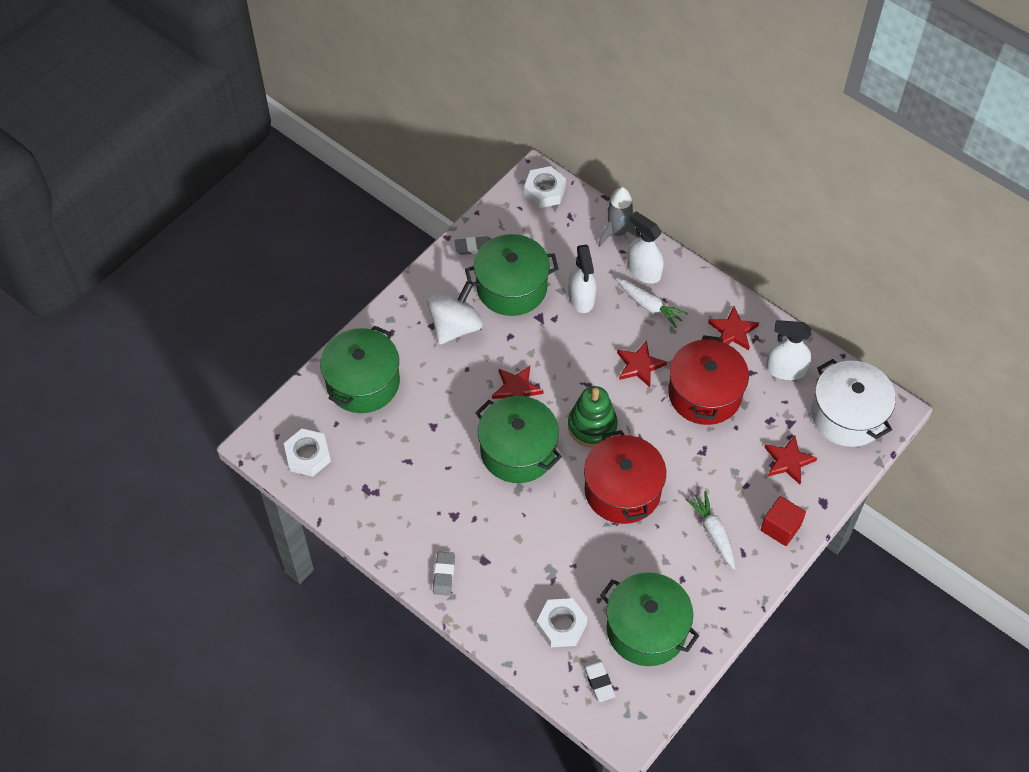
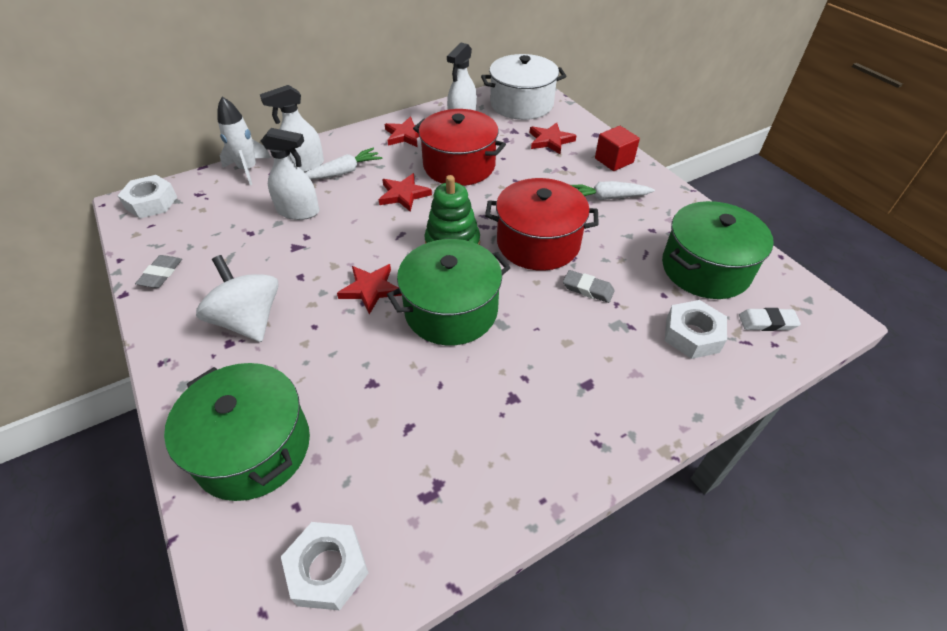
camera: 70 degrees left, 10 degrees down
grey eraser [433,552,455,596] -> grey eraser moved to [563,270,615,303]
green pot [465,234,559,316] -> none
grey rocket [598,187,641,247] -> white rocket [218,97,271,185]

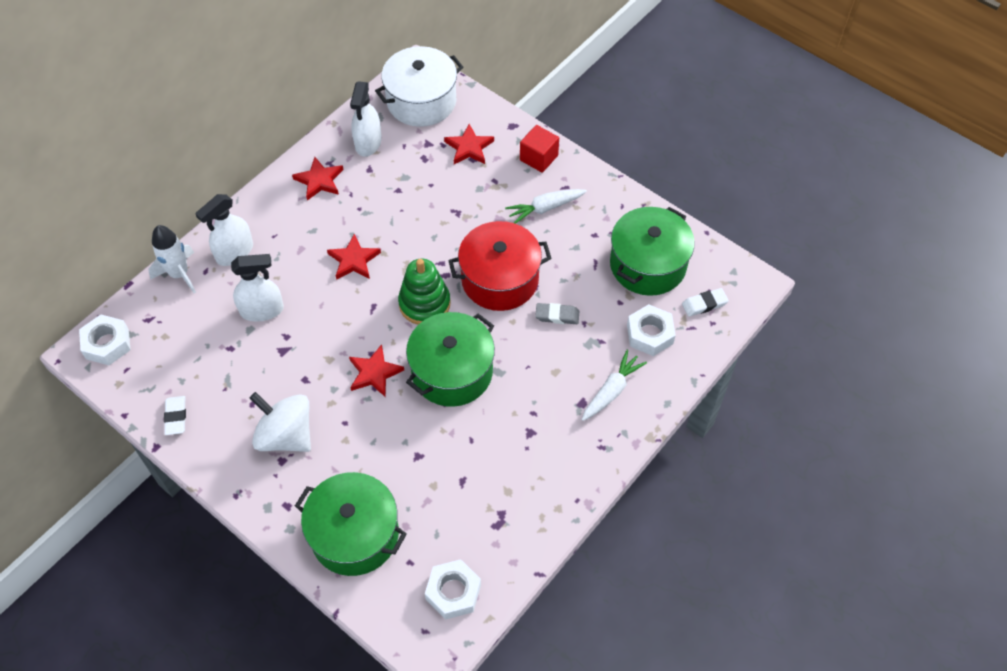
camera: 20 degrees left, 10 degrees up
grey eraser [135,255,182,288] -> white eraser [164,396,186,435]
white carrot [305,148,382,180] -> white carrot moved to [582,350,647,421]
red pot [413,109,506,186] -> none

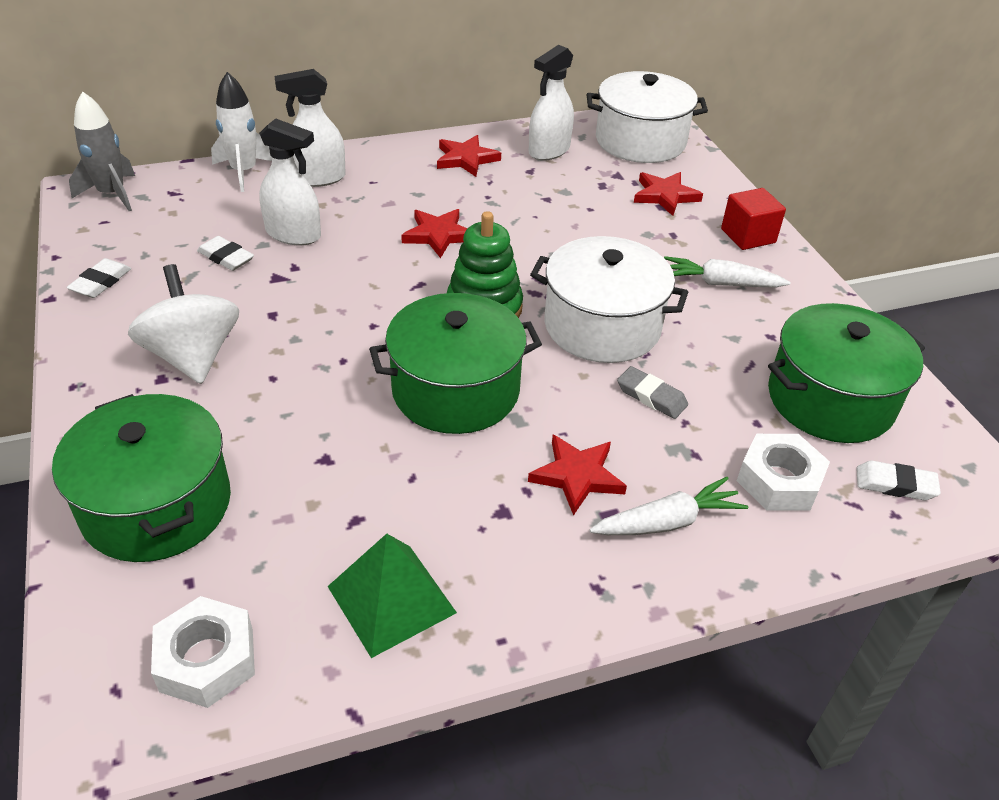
camera: 30 degrees right, 15 degrees down
white nut [79,314,131,365] -> grey rocket [69,91,135,211]
red star [349,344,404,397] -> red star moved to [528,435,627,516]
red pot [448,221,552,311] -> white pot [530,236,688,363]
none -> white eraser [197,236,254,271]
none -> green pyramid [327,534,457,658]

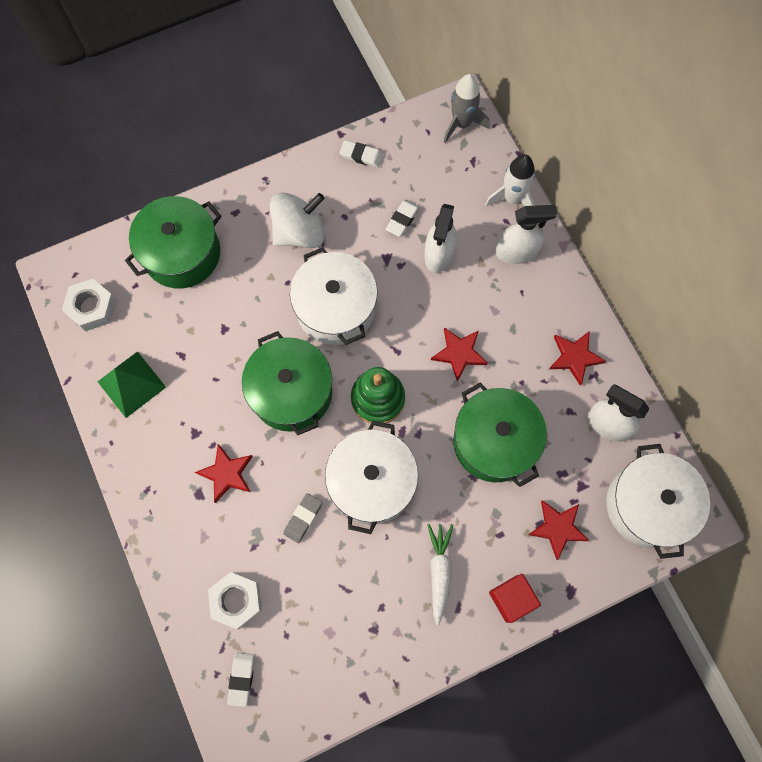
camera: 85 degrees right, 30 degrees up
white spray bottle [274,69,346,187] -> white spray bottle turned 105 degrees clockwise [496,205,557,264]
white carrot [589,477,748,535] -> none
green pot [768,303,925,443] -> green pot moved to [453,382,547,487]
none -> white pot [290,247,378,345]

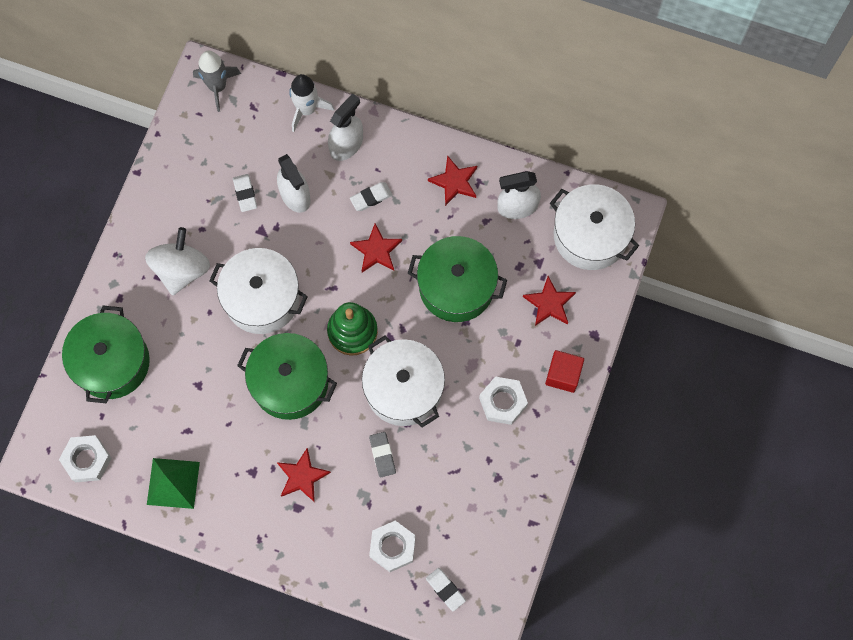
camera: 45 degrees left, 0 degrees up
white eraser [339,140,383,168] -> white eraser moved to [350,182,393,211]
white carrot [427,524,453,625] -> white nut [479,376,528,425]

